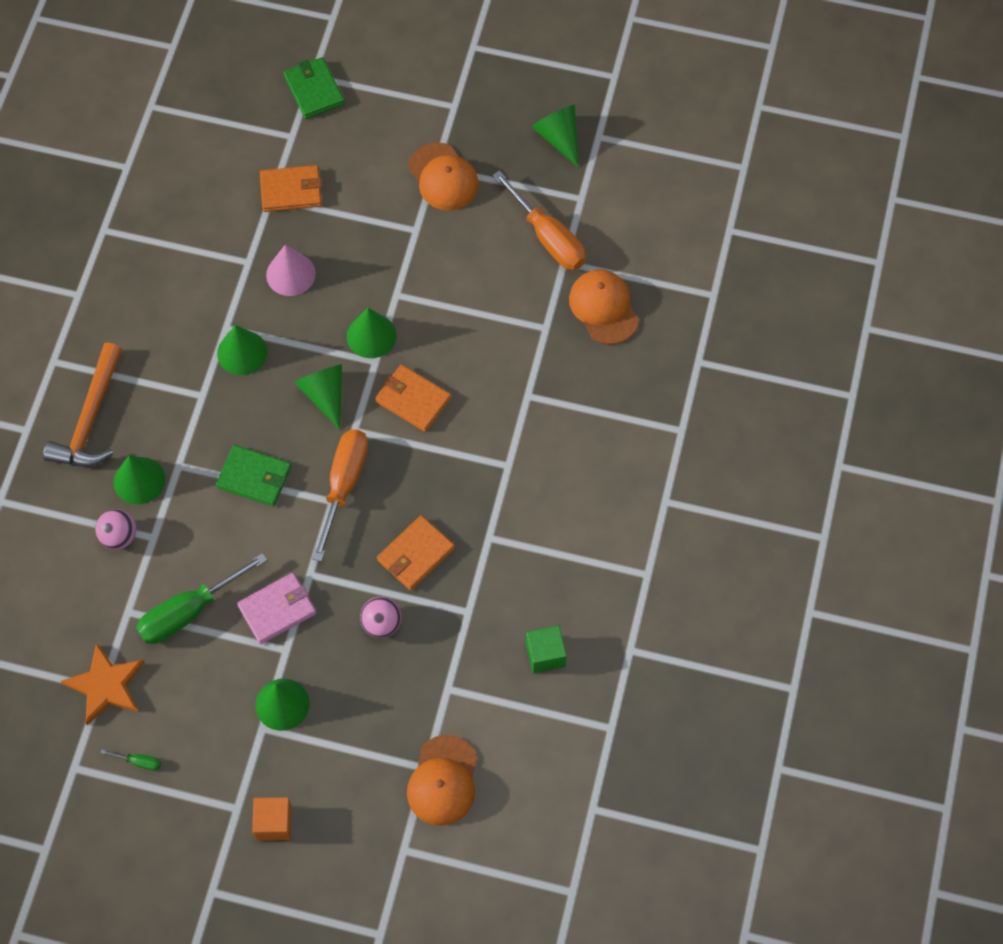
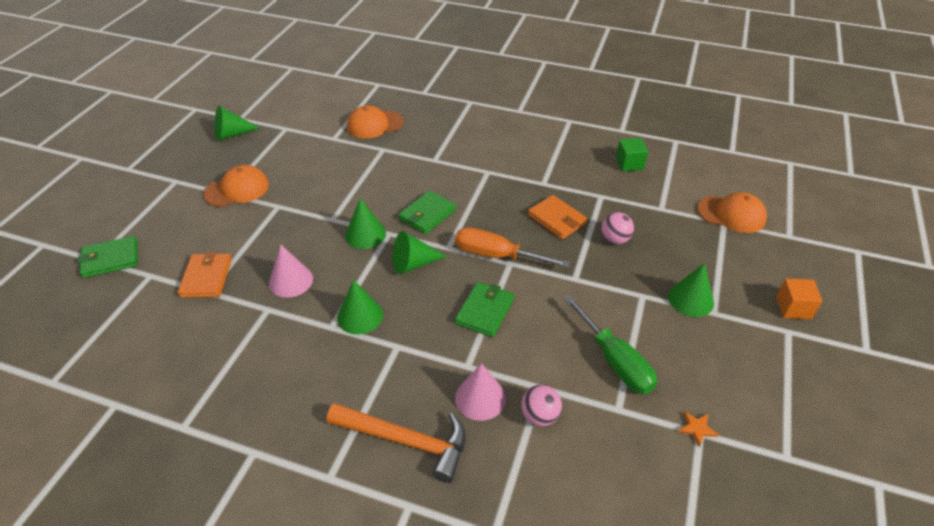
camera: 85 degrees left, 20 degrees down
orange star [61,643,145,726] -> orange star [678,411,719,447], size x0.47
green screwdriver [100,749,161,771] -> none
green cone [114,455,165,504] -> pink cone [455,363,506,421]
pink wallet [237,573,316,644] -> none
orange wallet [375,364,451,432] -> green wallet [398,190,456,234]
orange screwdriver [493,170,586,270] -> none

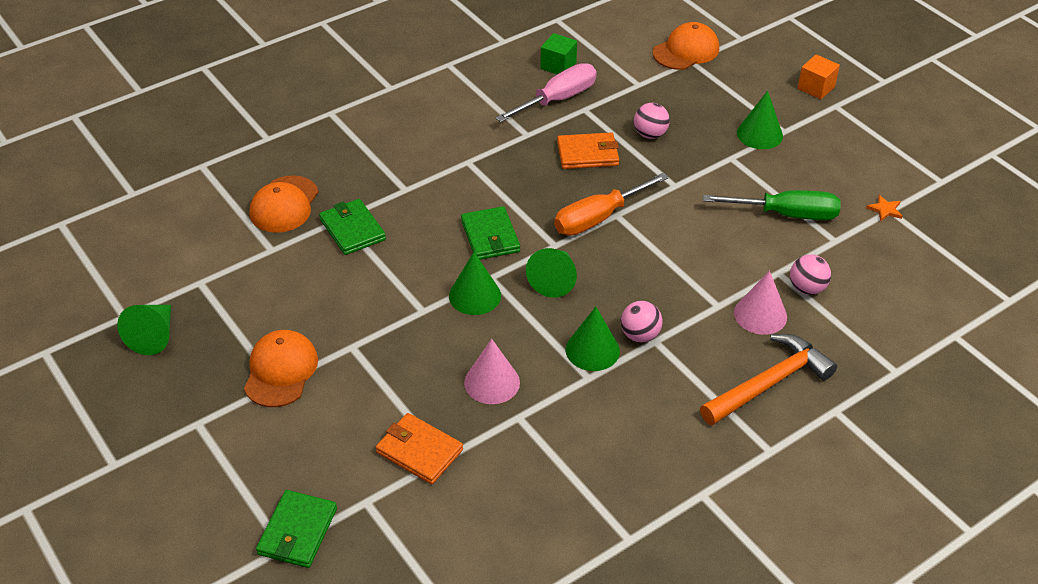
camera: 55 degrees left, 0 degrees up
green wallet [455,282,514,337] -> green wallet moved to [319,199,386,255]
none -> pink screwdriver [496,63,597,122]
none -> pink ball [621,301,663,342]

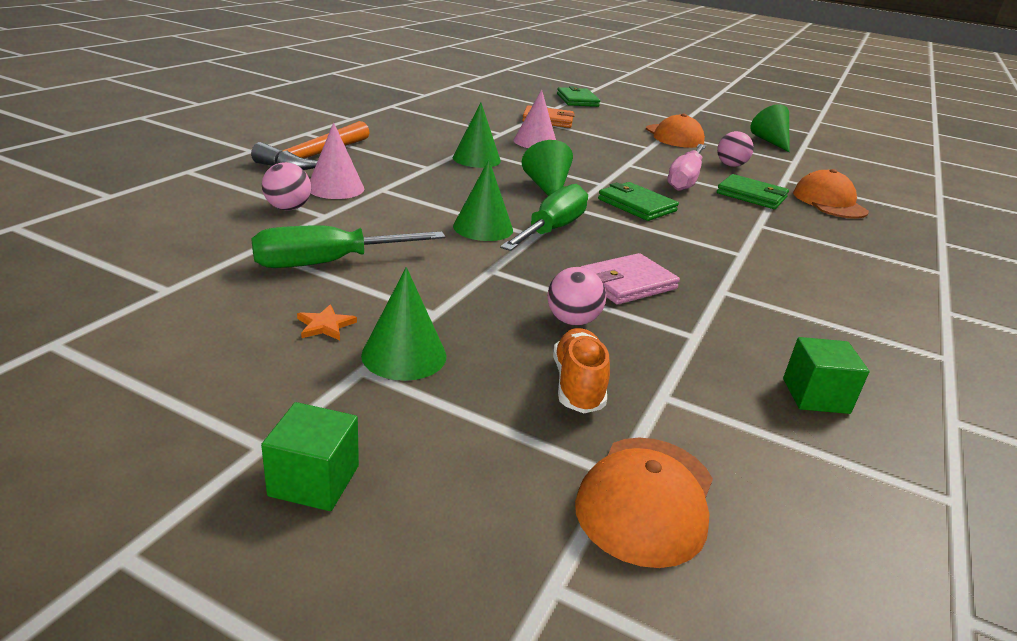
camera: 150 degrees right, 15 degrees down
green cone [449,252,501,315] -> green cone moved to [453,160,513,241]
pink screwdriver [496,63,597,122] -> pink screwdriver moved to [667,144,706,191]
orange screwdriver [554,173,669,236] -> green screwdriver [500,184,588,251]
orange wallet [557,132,619,169] -> pink wallet [581,253,680,305]
pink ball [621,301,663,342] -> pink ball moved to [717,131,754,167]
orange cube [797,54,840,100] -> green cube [261,402,359,511]
orange star [866,195,902,222] -> orange star moved to [297,304,357,340]
none -> orange shoe [553,328,610,413]

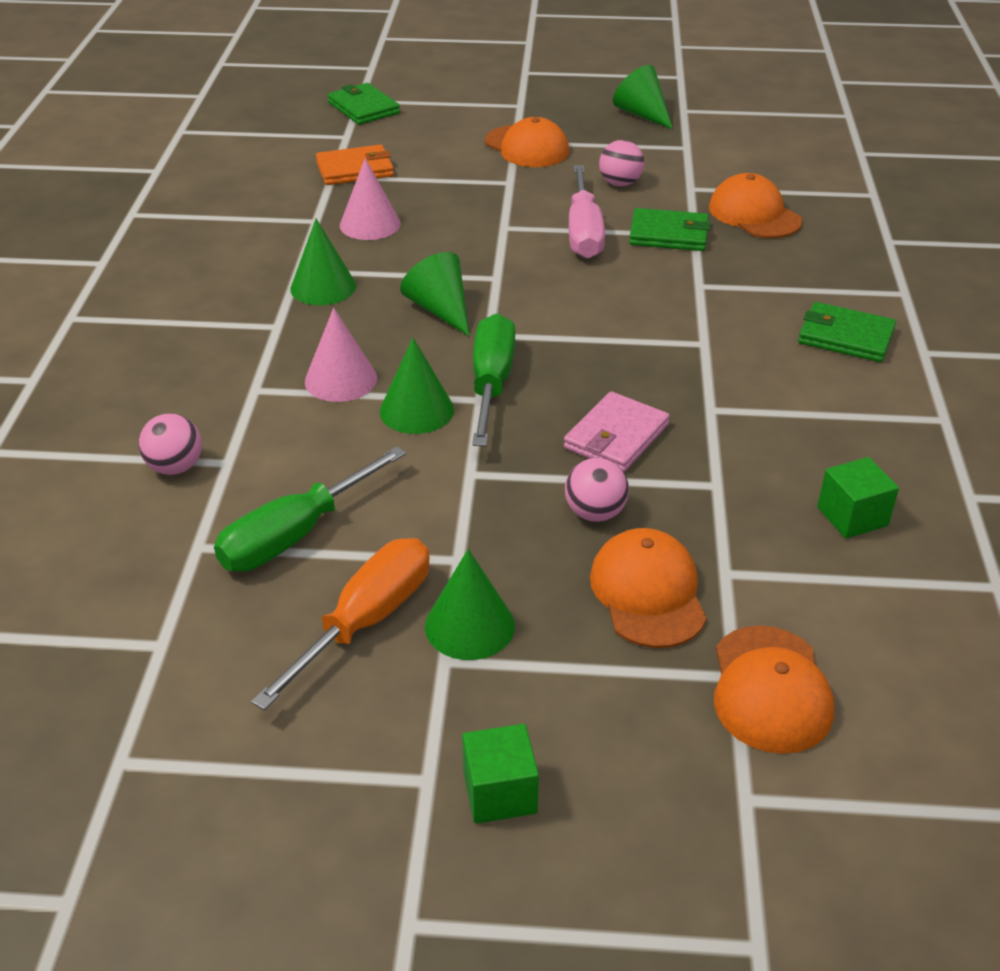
camera: 20 degrees left, 10 degrees up
orange hammer [251,121,370,170] -> none
orange star [297,304,357,340] -> orange screwdriver [251,538,430,710]
pink cone [310,122,364,199] -> pink cone moved to [305,308,377,402]
orange shoe [553,328,610,413] -> orange cap [590,528,707,648]
green wallet [598,182,679,221] -> green wallet moved to [798,302,896,362]

